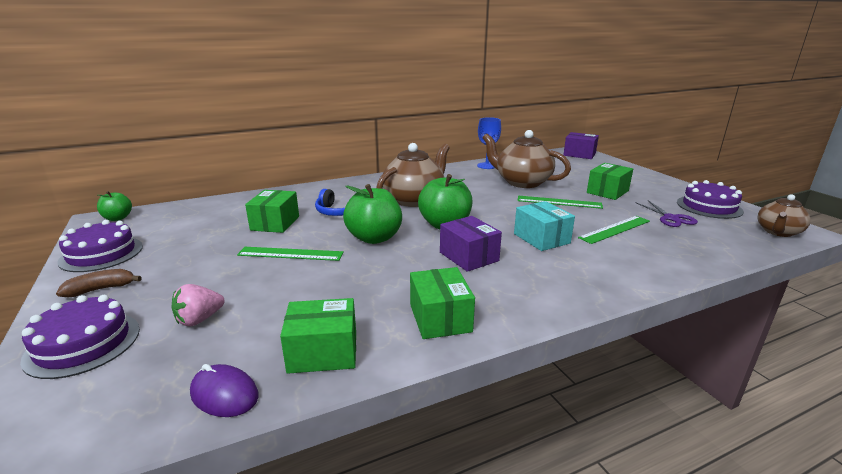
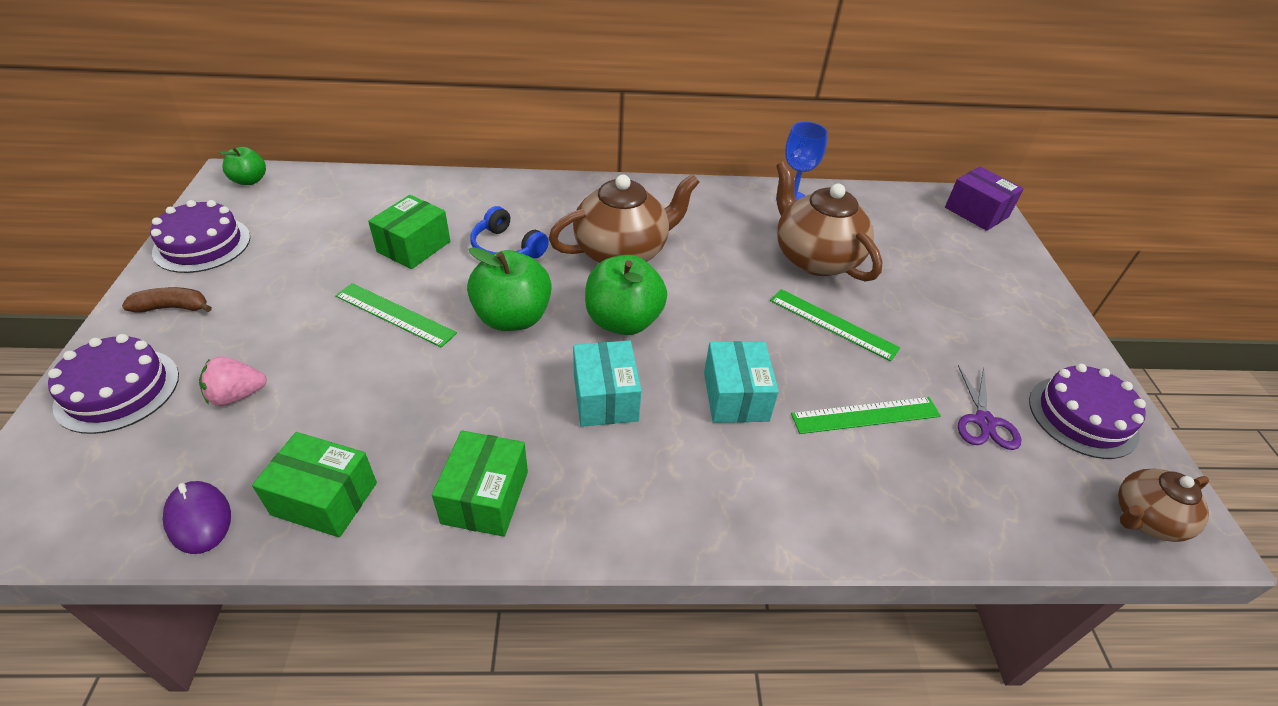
camera: 20 degrees right, 20 degrees up
purple box [440,216,502,272] -> turquoise box [573,340,642,427]
green box [587,163,633,200] -> none

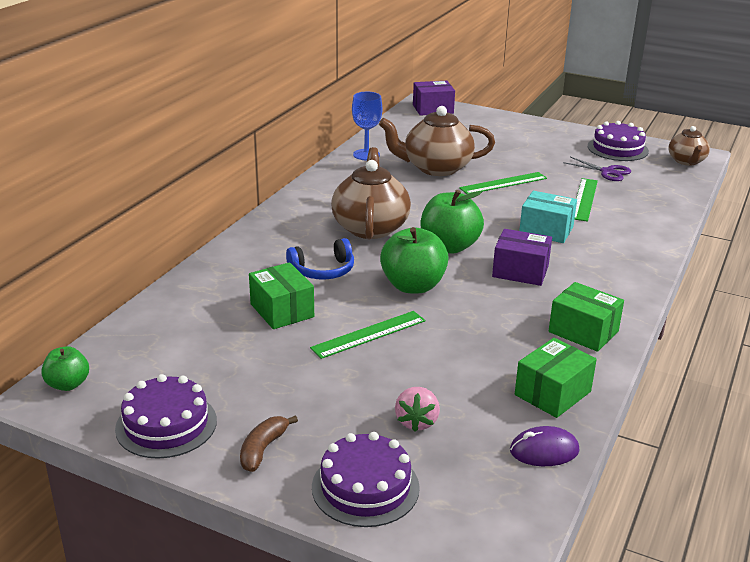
camera: 60 degrees left, 15 degrees down
turquoise box [573,340,642,427] -> purple box [492,229,552,286]

